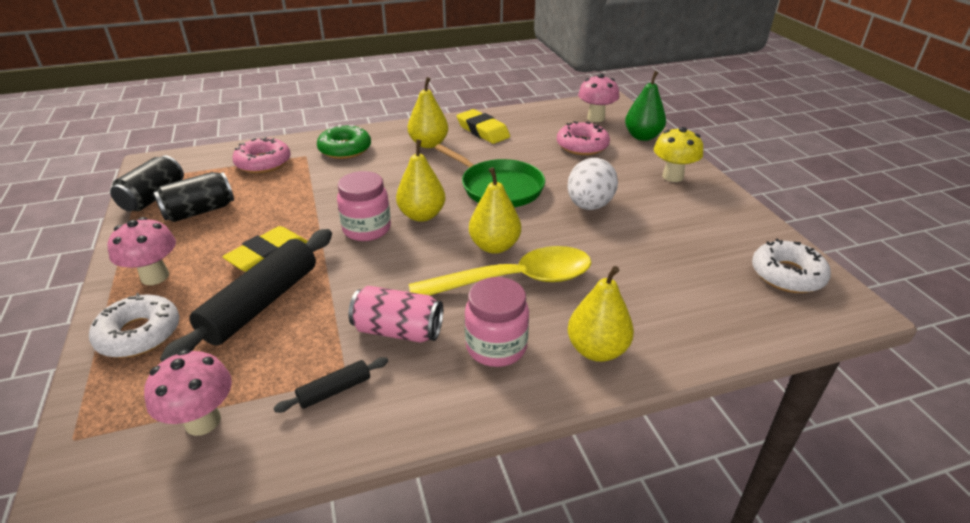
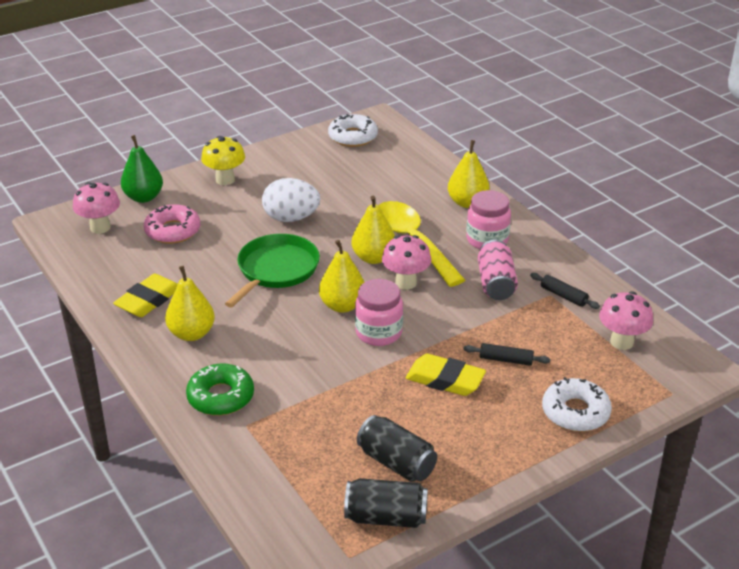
camera: 105 degrees left, 0 degrees up
pink mushroom [108,217,176,285] -> pink mushroom moved to [382,235,431,290]
black rolling pin [160,229,332,362] -> black rolling pin [463,343,551,366], size x0.46
pink donut [232,137,291,173] -> none

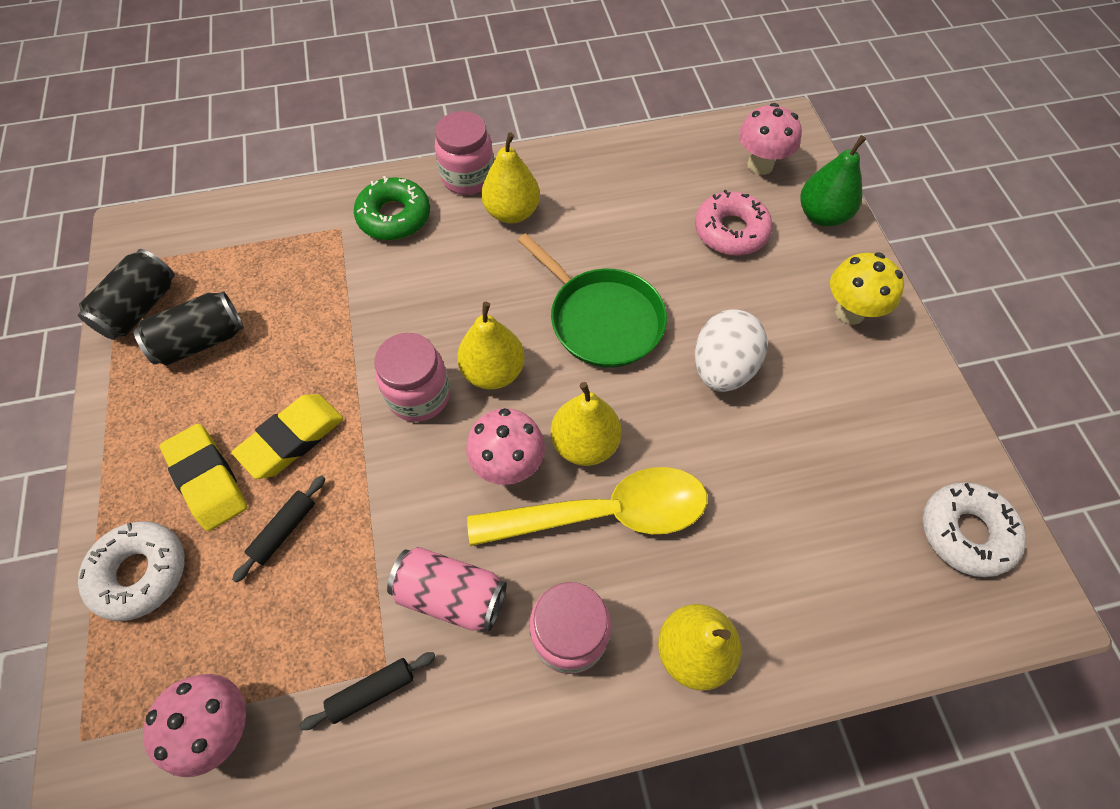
camera: 110 degrees right, 25 degrees up
yellow eraser [113,274,178,317] -> yellow eraser moved to [160,424,247,531]
none -> pink jar [435,111,494,195]

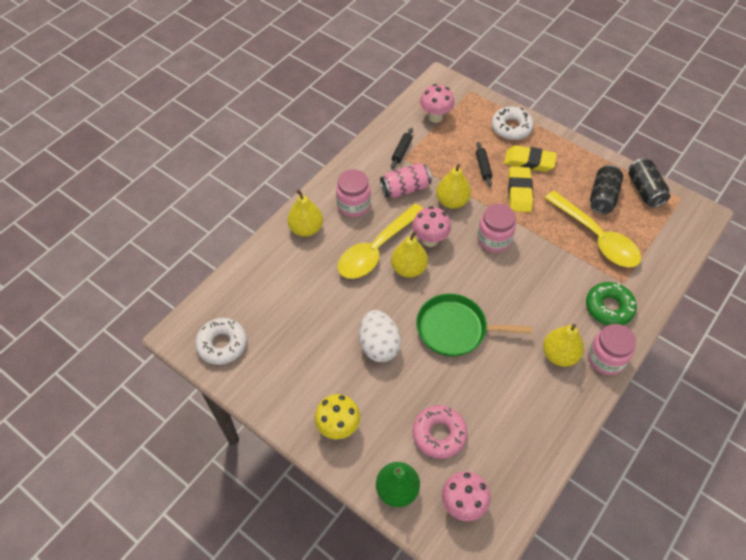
camera: 140 degrees right, 5 degrees down
yellow pear [457,302,525,389] -> yellow pear moved to [436,164,471,209]
none -> yellow spoon [545,191,641,267]

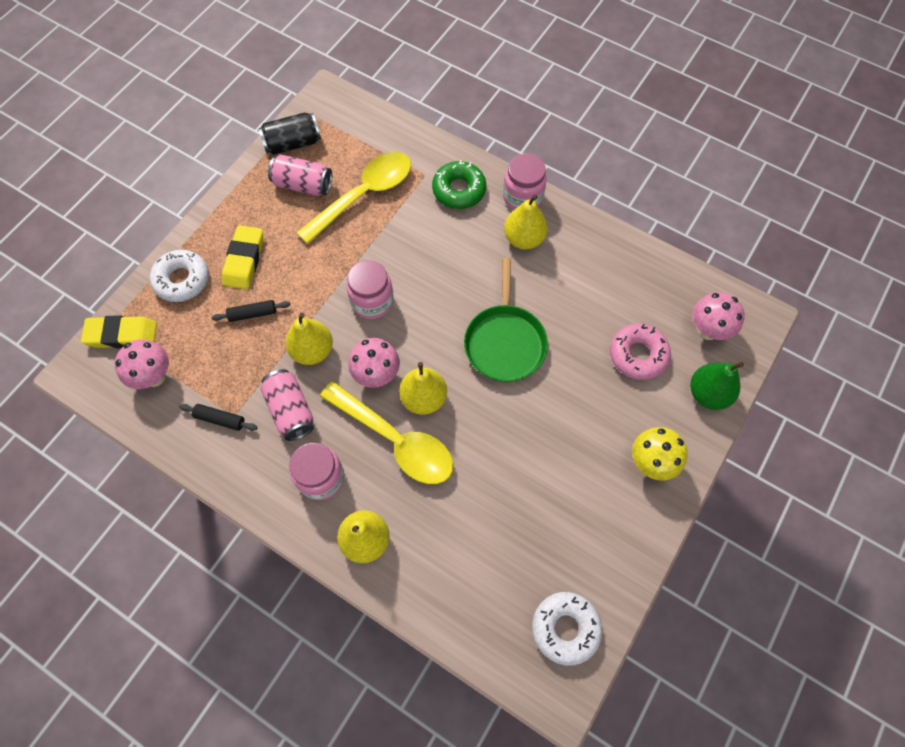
camera: 95 degrees left, 10 degrees up
white egg [359,310,401,362] -> none
yellow eraser [508,167,533,212] -> yellow eraser moved to [81,315,157,349]
black can [590,165,623,214] -> pink can [268,154,332,196]

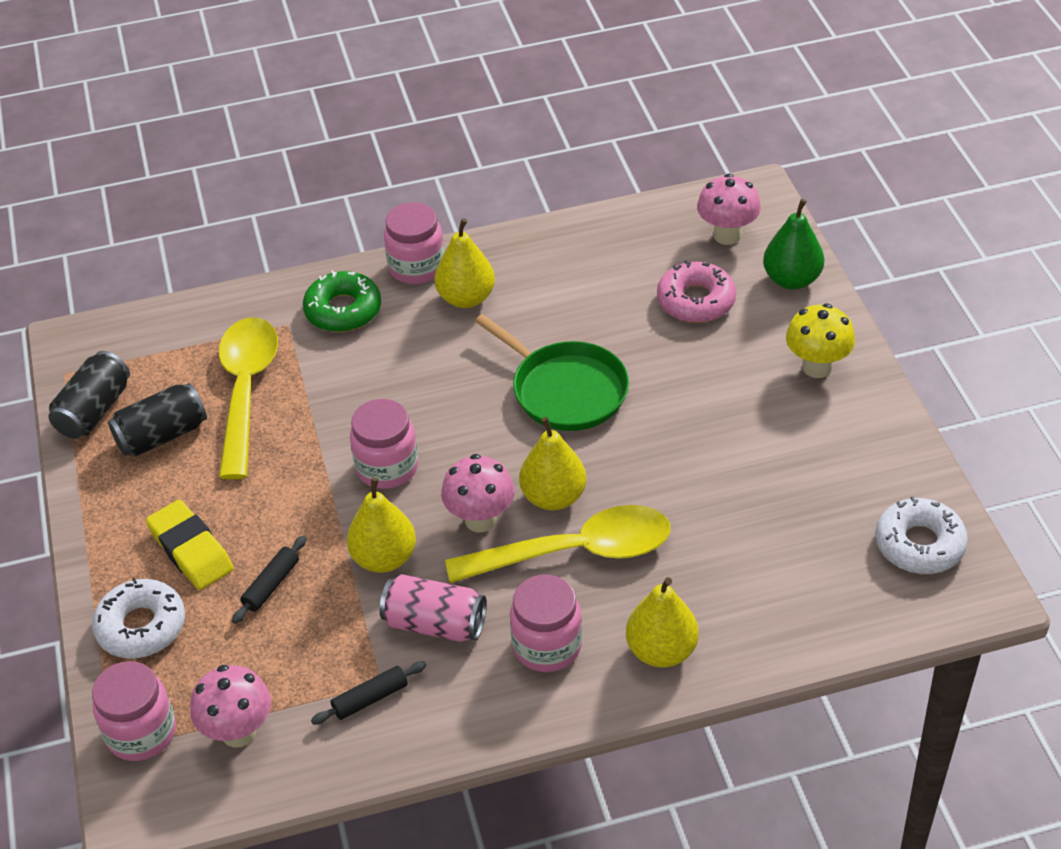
camera: 45 degrees left, 20 degrees down
yellow eraser [81,315,157,349] -> pink jar [92,661,176,761]
pink can [268,154,332,196] -> black can [108,383,207,456]

